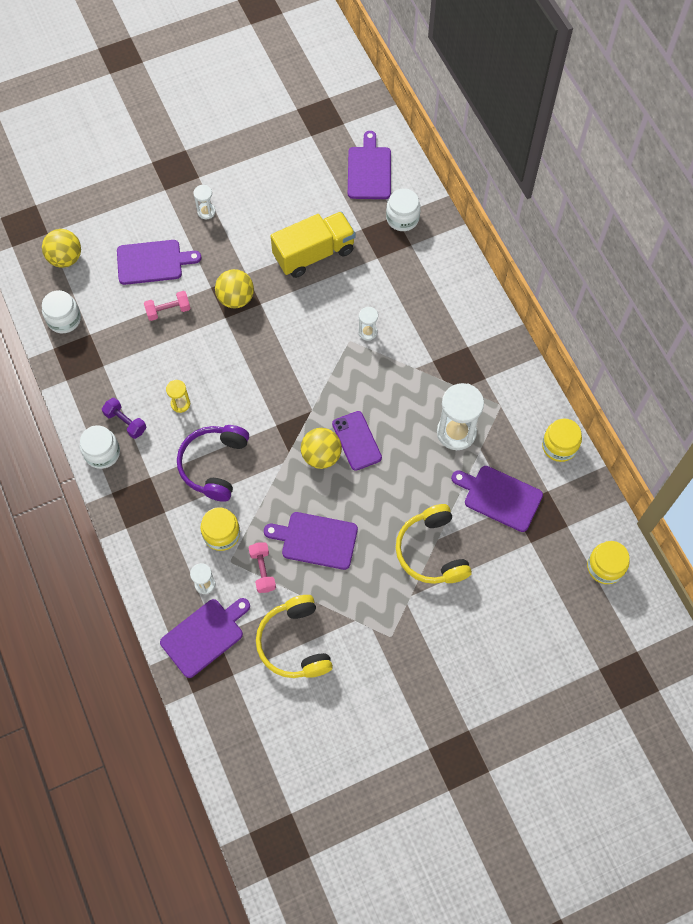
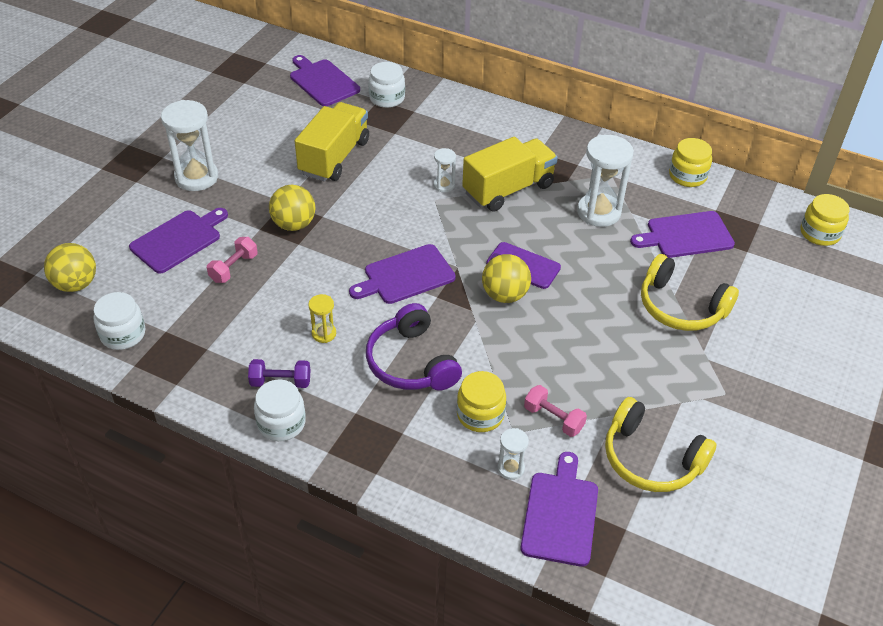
camera: 40 degrees left, 20 degrees down
white hourglass [193,185,215,219] -> white hourglass [161,100,218,191], size x2.01
purple cutting board [264,512,358,570] -> purple cutting board moved to [349,244,456,304]
none -> yellow truck [462,137,558,212]

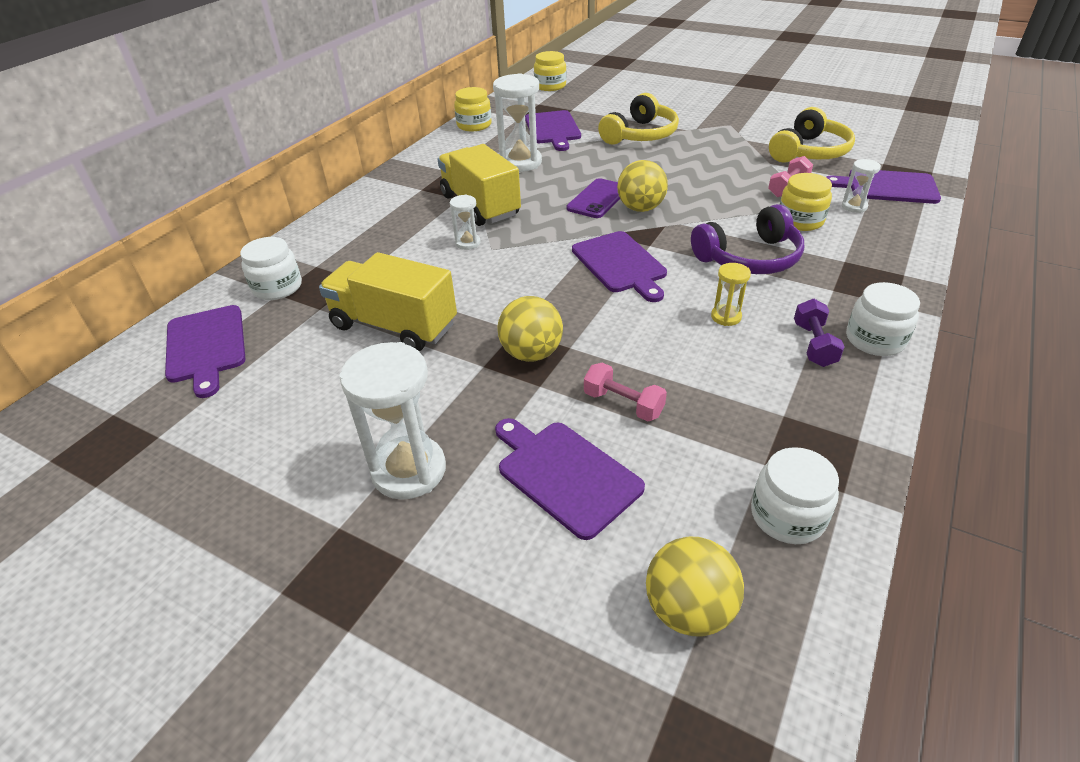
camera: 85 degrees left, 5 degrees down
purple cutting board [290,55,360,106] -> purple cutting board turned 75 degrees counterclockwise [165,305,245,398]

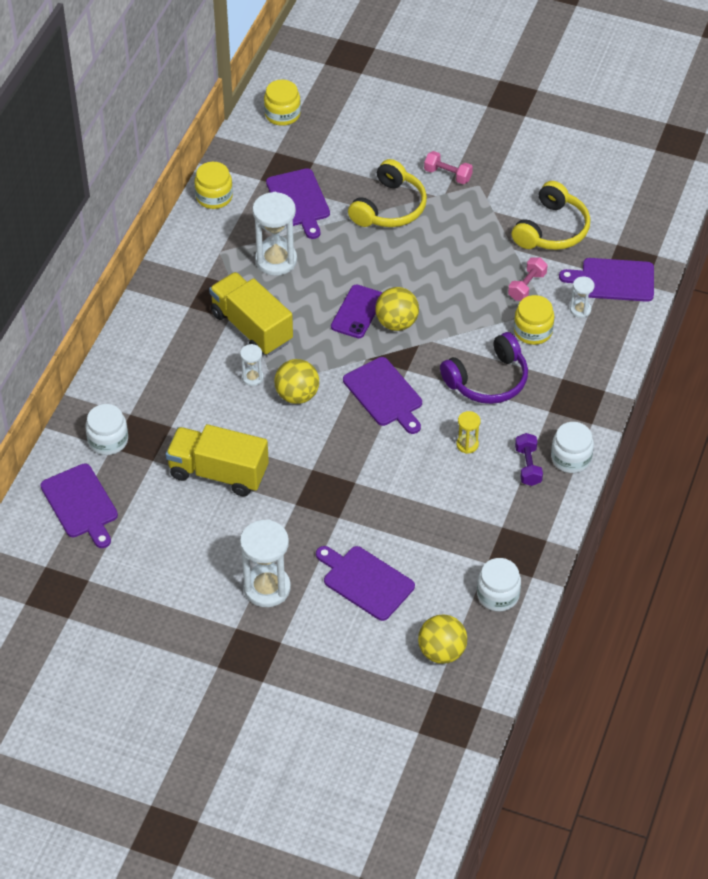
camera: 10 degrees left, 10 degrees up
yellow ball [497,296,563,362] -> yellow ball moved to [275,359,319,404]
pink dumbbell [584,363,667,422] -> pink dumbbell moved to [424,151,473,184]

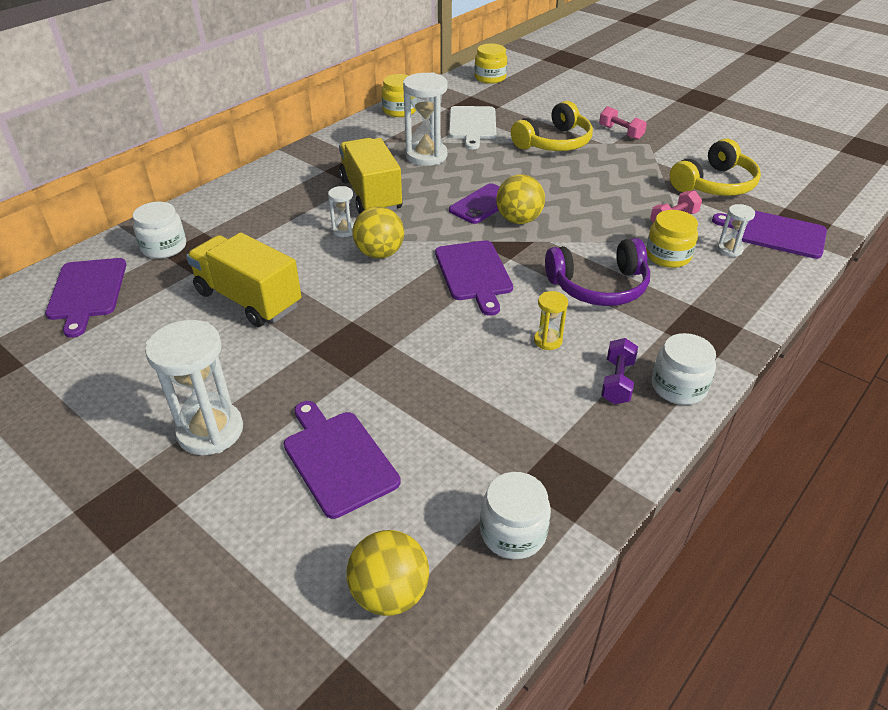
camera: 20 degrees right, 10 degrees down
purple cutting board [266,168,330,239] -> white cutting board [449,106,496,149]

